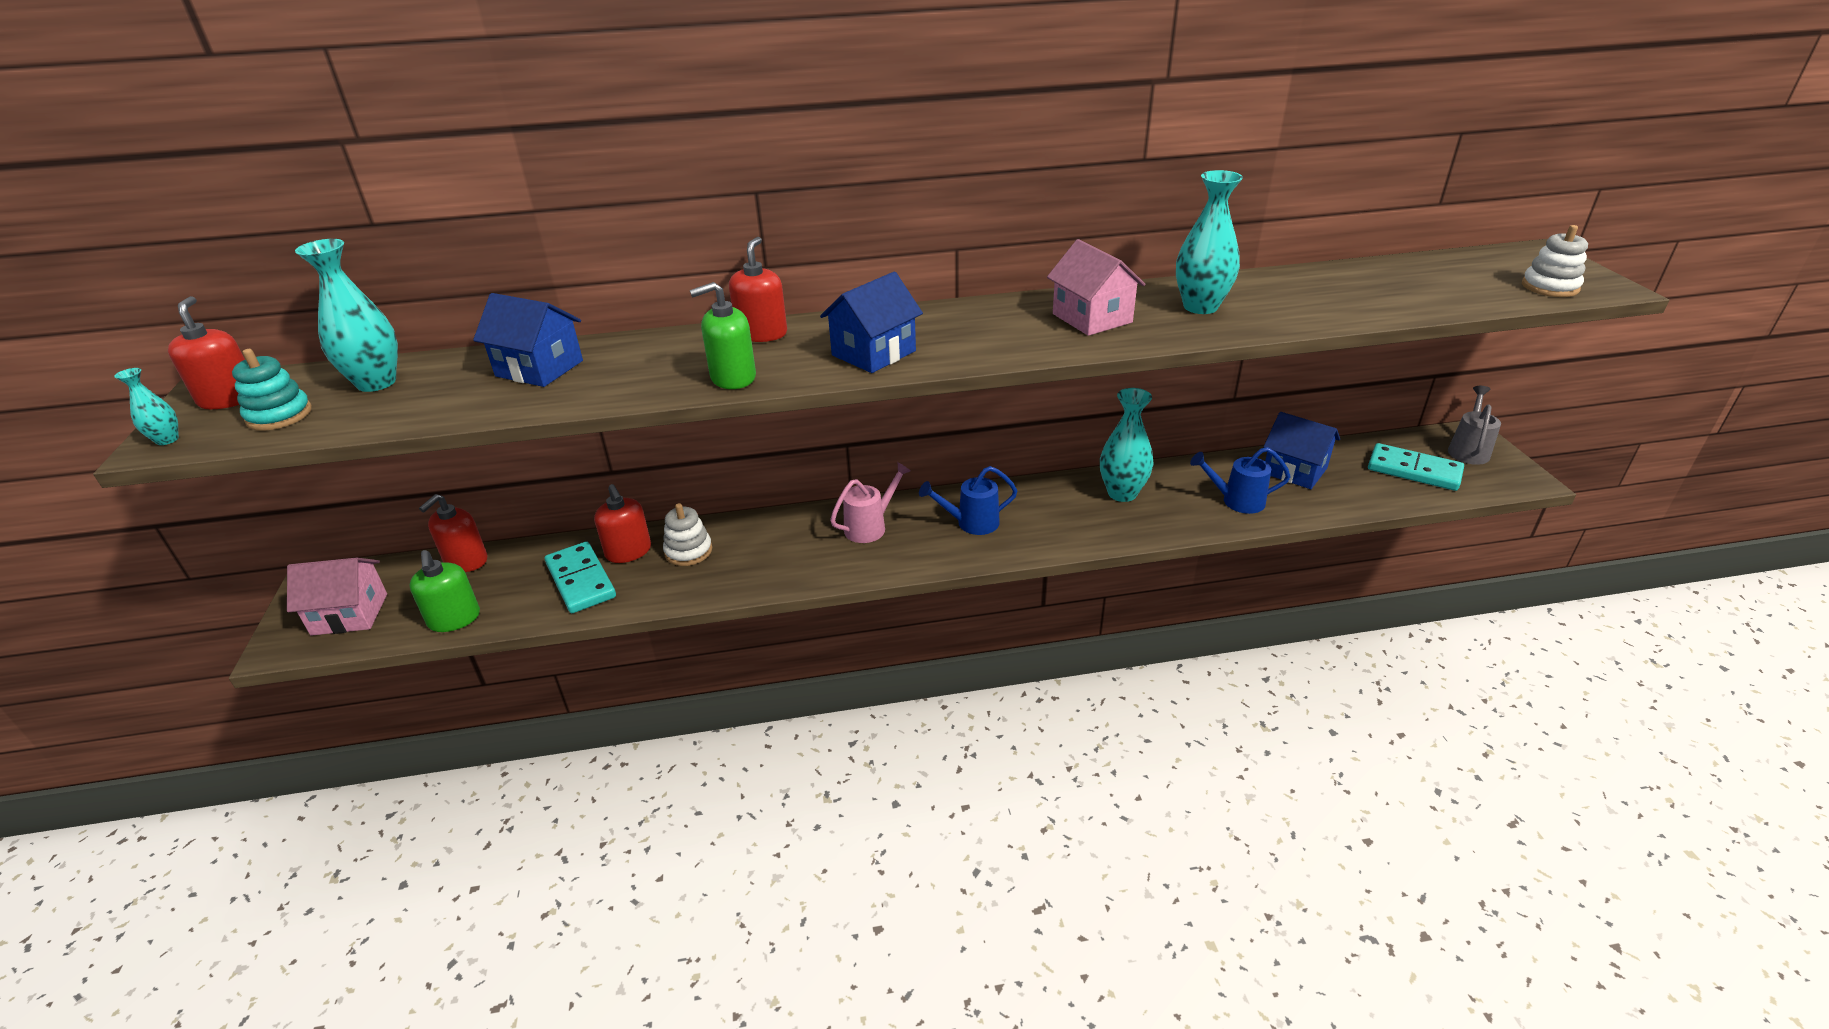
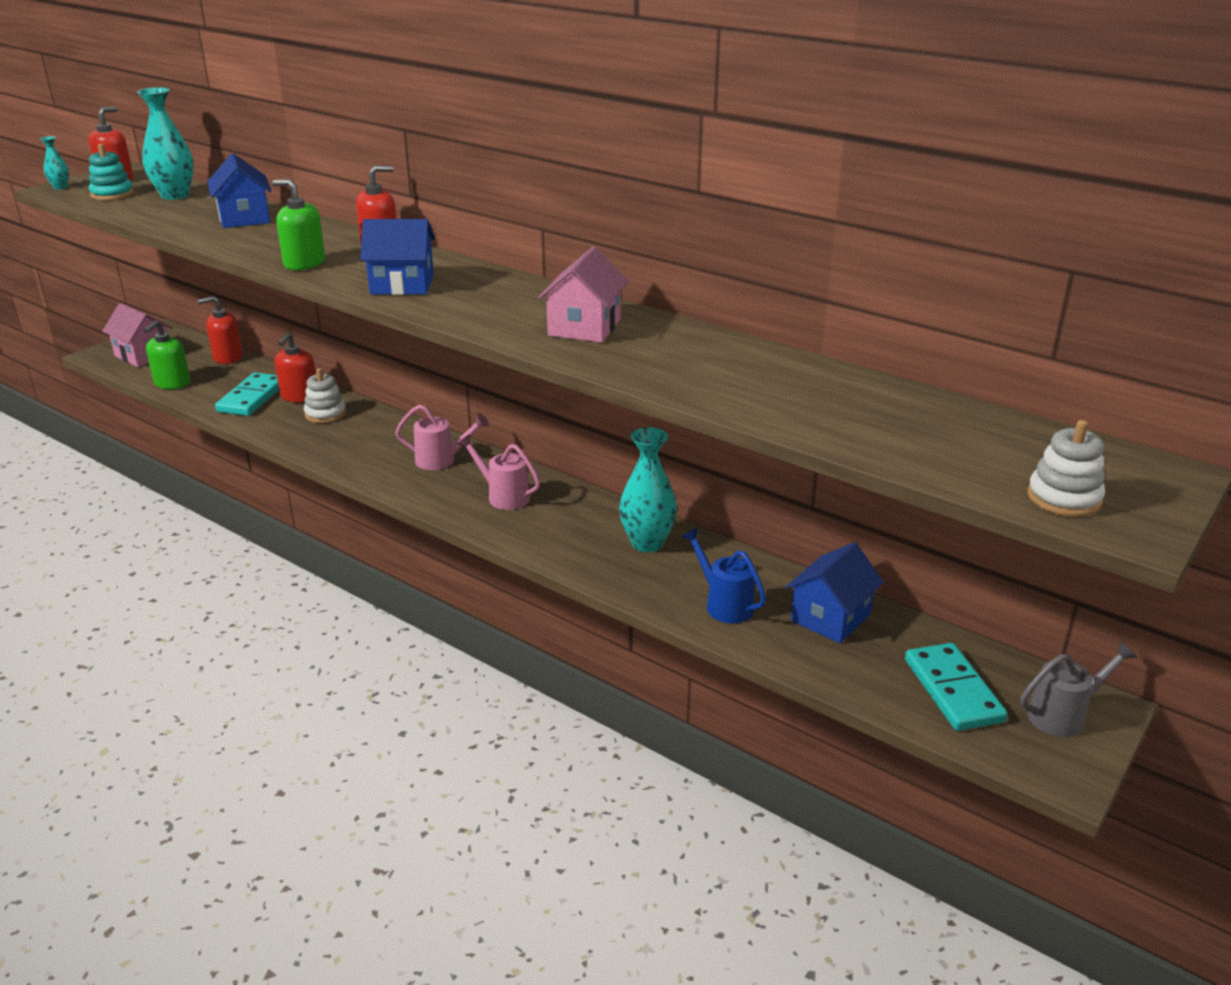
camera: 45 degrees right, 5 degrees down
blue watering can [919,466,1018,535] -> pink watering can [457,434,540,510]
turquoise vase [1176,170,1243,314] -> none
blue house [1263,412,1340,489] -> blue house turned 45 degrees clockwise [786,542,884,643]

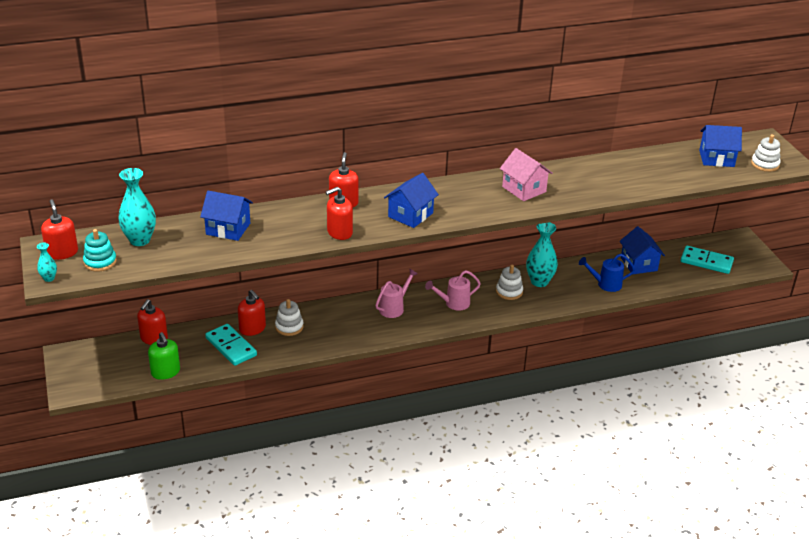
camera: 55 degrees left, 5 degrees up
pink house [102,303,172,367] -> none
green soap dispenser [273,179,325,270] -> red soap dispenser [326,187,353,240]
grey watering can [1020,641,1137,737] -> none
none -> white stacking toy [496,265,523,300]
none -> blue house [699,125,742,167]

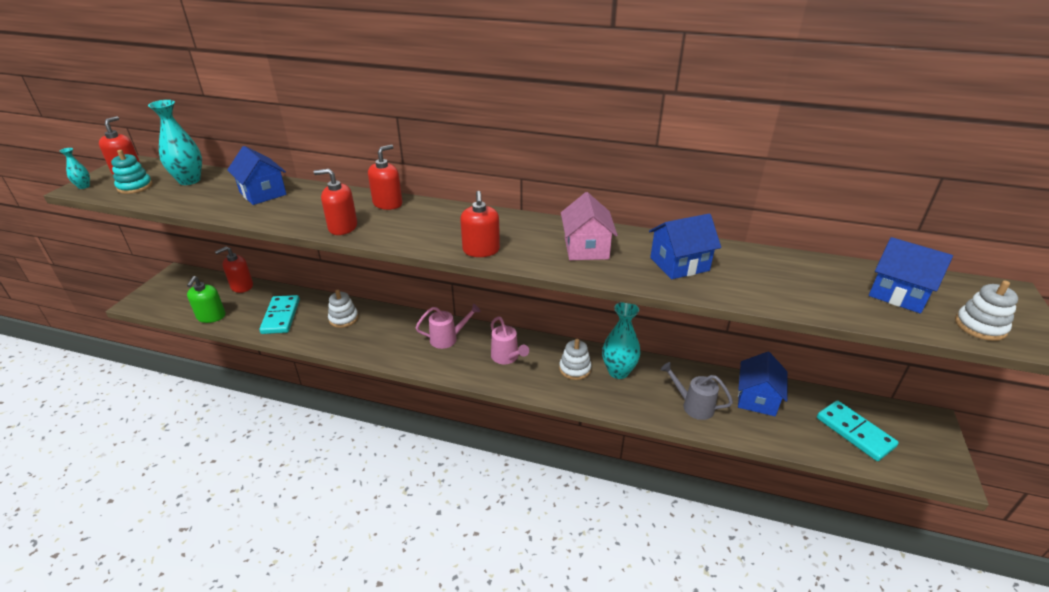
camera: 35 degrees right, 0 degrees up
red soap dispenser [238,290,266,336] -> red soap dispenser moved to [460,191,500,257]
blue house [384,173,439,228] -> blue house moved to [649,213,721,279]
pink watering can [425,270,481,310] -> pink watering can turned 135 degrees counterclockwise [491,316,529,364]
blue watering can [579,254,635,292] -> grey watering can [660,362,733,420]

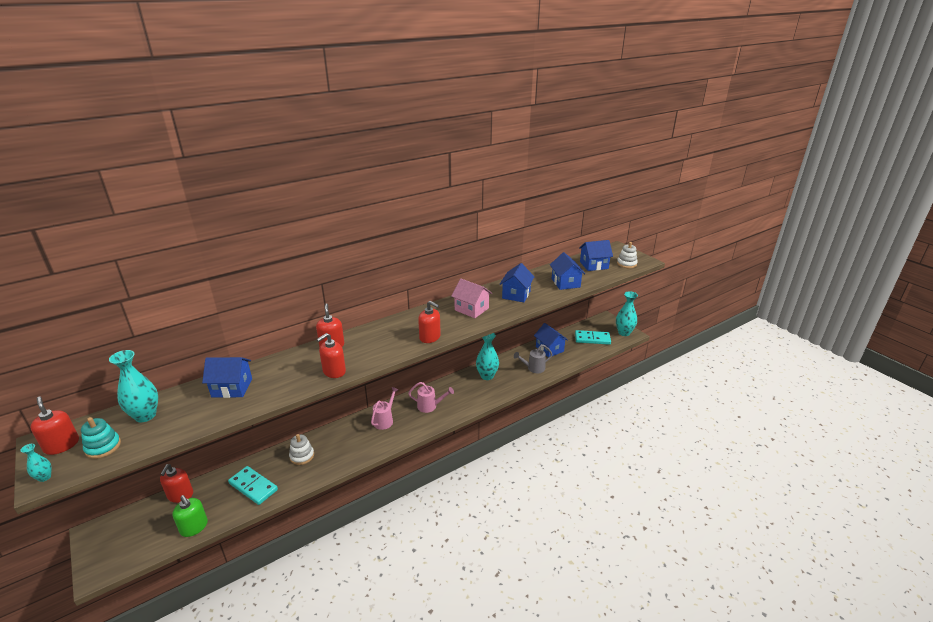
camera: 50 degrees left, 5 degrees down
white stacking toy [559,339,592,380] -> none
none -> blue house [550,252,585,290]
none -> turquoise vase [616,291,638,336]

